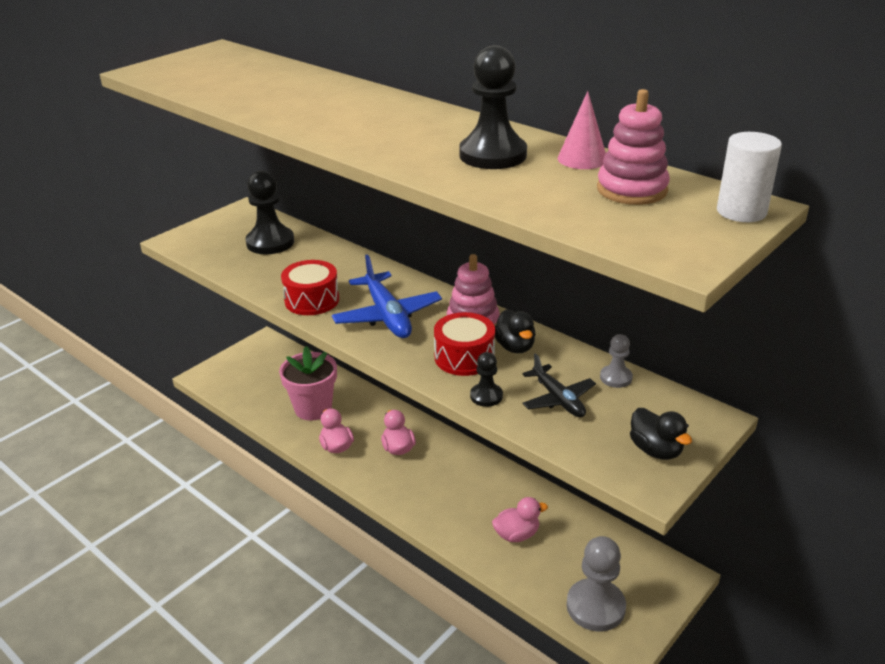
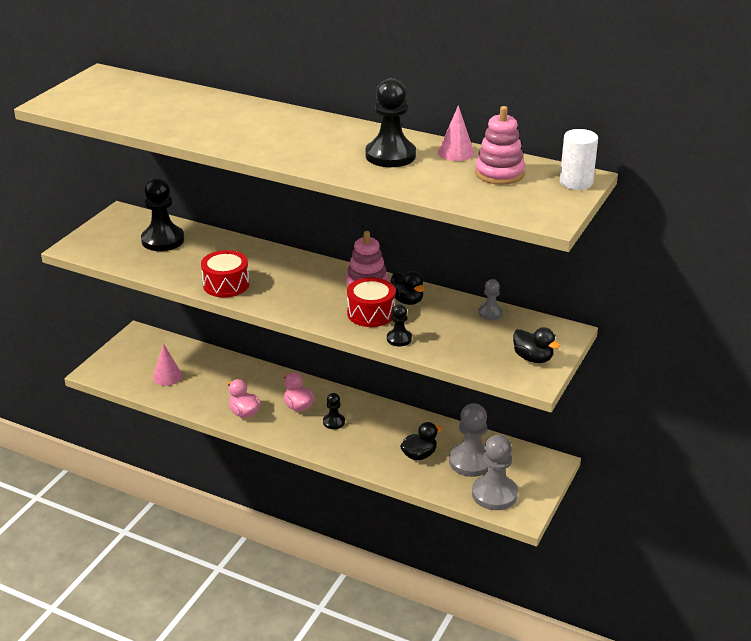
camera: 15 degrees left, 0 degrees up
pink flower pot [279,346,337,421] -> none
blue plane [332,254,442,338] -> none
pink duck [492,497,548,542] -> black duck [400,422,442,460]
black plane [523,353,596,417] -> none
none -> pink cone [153,343,182,386]
none -> black pawn [323,393,345,429]
none -> grey pawn [449,403,488,477]

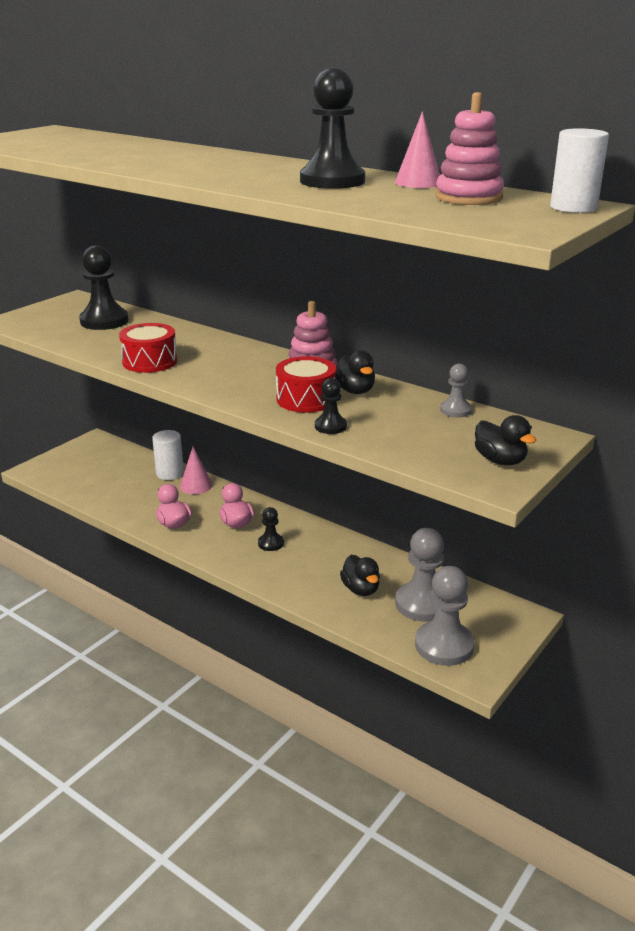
camera: 10 degrees right, 5 degrees down
pink cone [153,343,182,386] -> pink cone moved to [180,446,212,494]
black duck [400,422,442,460] -> black duck turned 90 degrees clockwise [340,555,380,596]
none -> white cylinder [152,430,184,480]

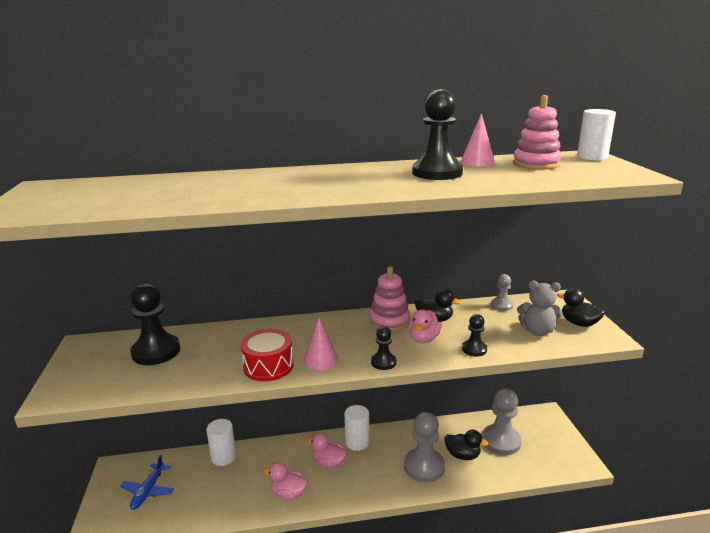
camera: 45 degrees left, 5 degrees down
pink cone [180,446,212,494] -> pink cone moved to [304,318,339,370]
black pawn [258,507,284,551] -> black pawn moved to [371,326,396,370]
red drum [276,356,336,413] -> pink duck [408,310,441,343]
grey pawn [415,566,475,666] -> grey pawn moved to [404,412,445,483]
black duck [475,415,536,465] -> black duck turned 150 degrees counterclockwise [557,288,605,327]
none -> blue plane [120,455,174,510]
none -> white cylinder [344,405,369,451]
none -> grey teddy bear [517,281,563,336]

